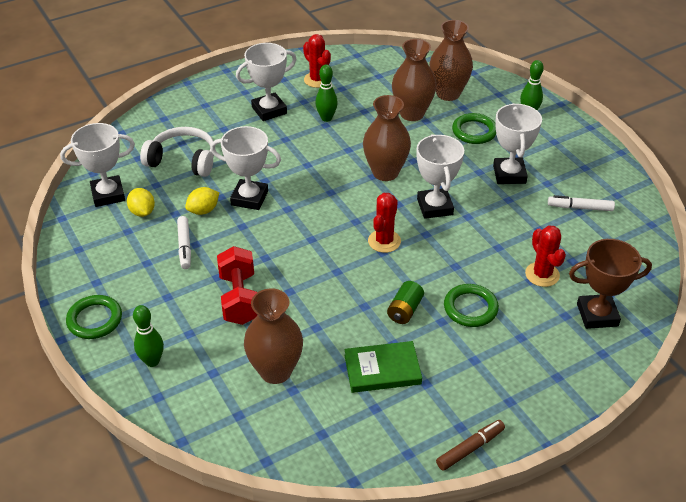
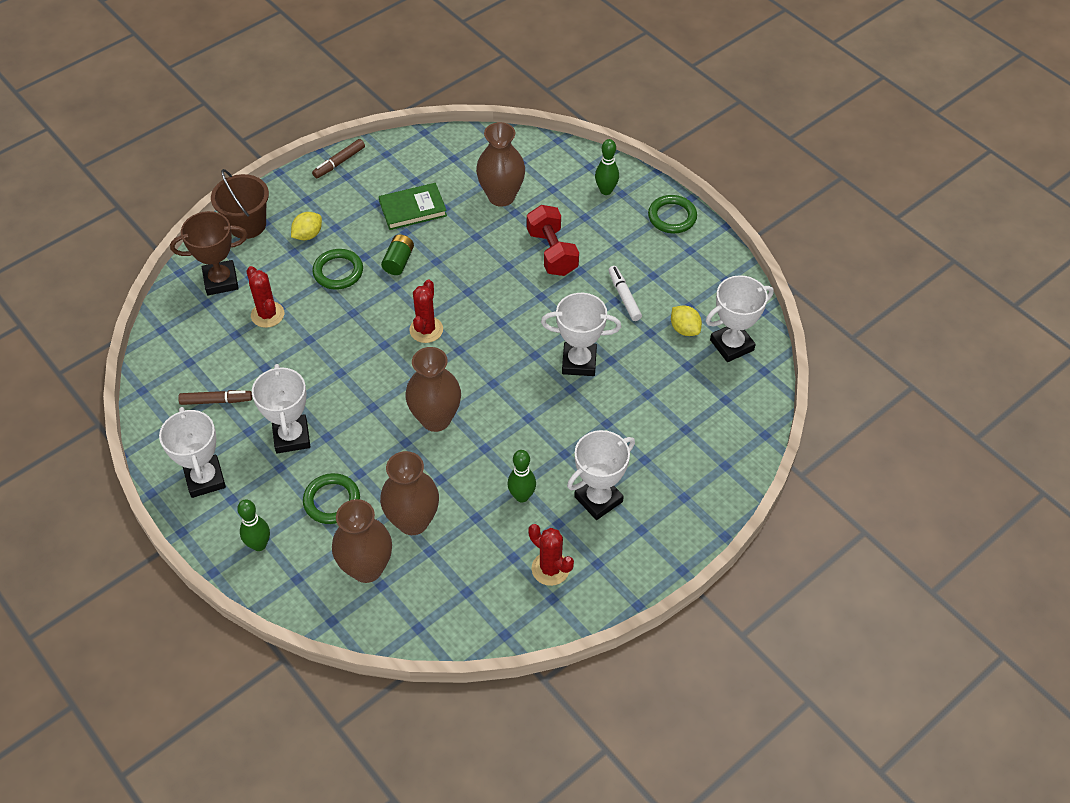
camera: 170 degrees right, 10 degrees up
white headphones [140,127,214,177] -> none
yellow lemon [185,187,219,215] -> yellow lemon moved to [291,212,322,240]
white trophy [416,134,464,219] -> white trophy moved to [159,407,226,498]
white marker [548,195,615,211] -> brown marker [178,390,252,405]
none -> brown bucket [211,169,269,239]

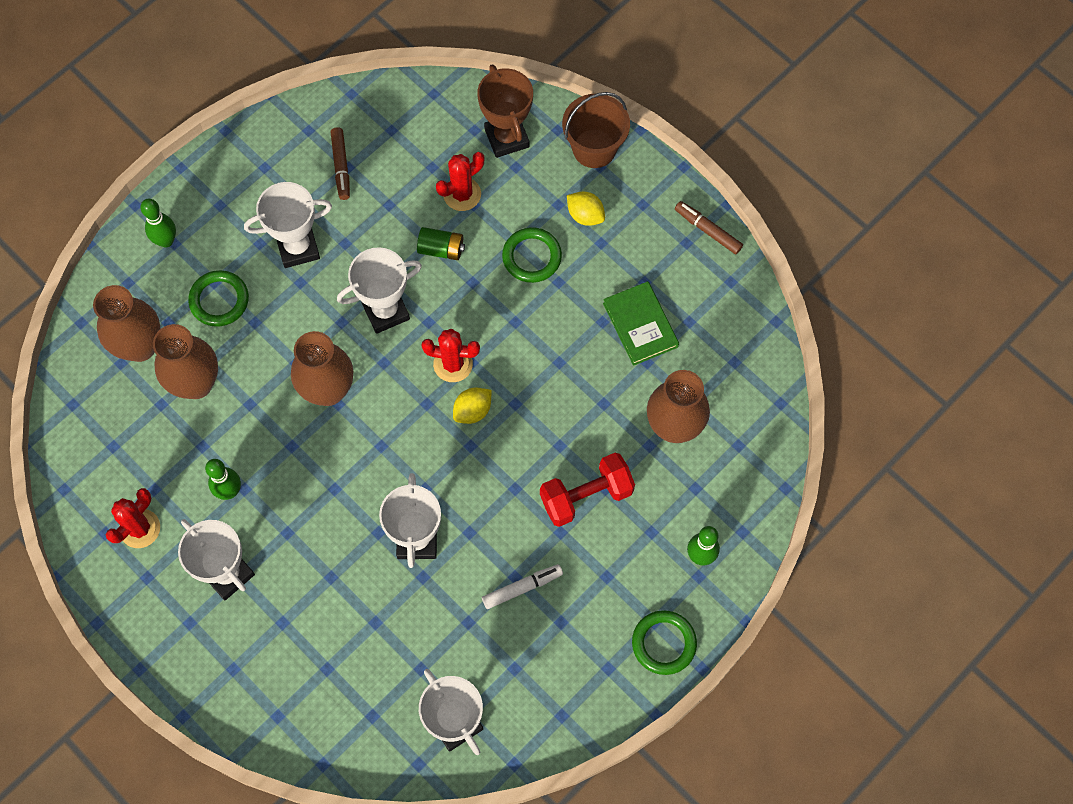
camera: 85 degrees right, 15 degrees up
white trophy [159,407,226,498] -> white trophy moved to [337,247,422,334]
green battery [381,235,414,275] -> green battery moved to [417,227,465,260]
yellow lemon [671,305,702,336] -> yellow lemon moved to [453,388,491,424]

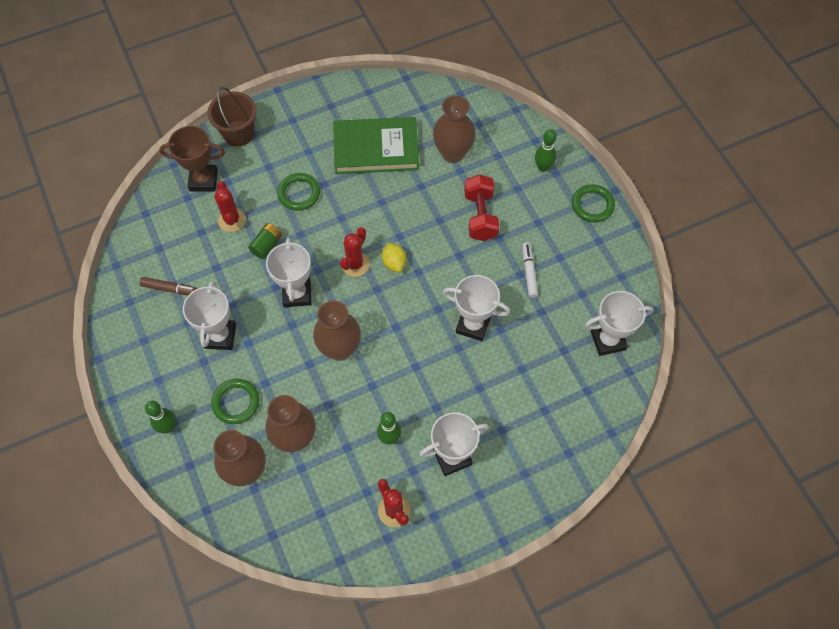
camera: 70 degrees left, 5 degrees down
yellow lemon [567,192,605,226] -> none
green book [603,281,679,366] -> green book [333,117,419,174], size x1.63
brown marker [675,201,743,254] -> none

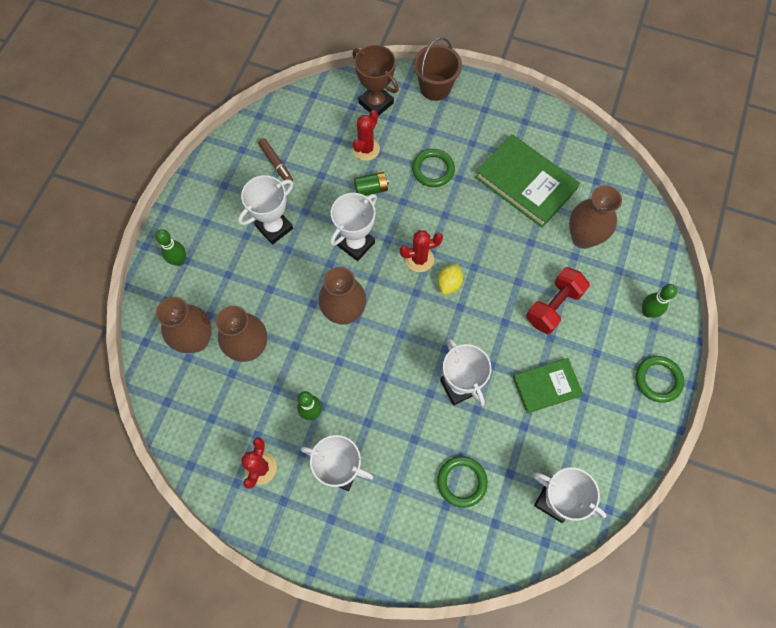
camera: 45 degrees right, 5 degrees up
green ring [211,379,259,424] -> green ring moved to [437,456,488,508]
white marker [522,242,538,298] -> green book [513,358,583,414]

